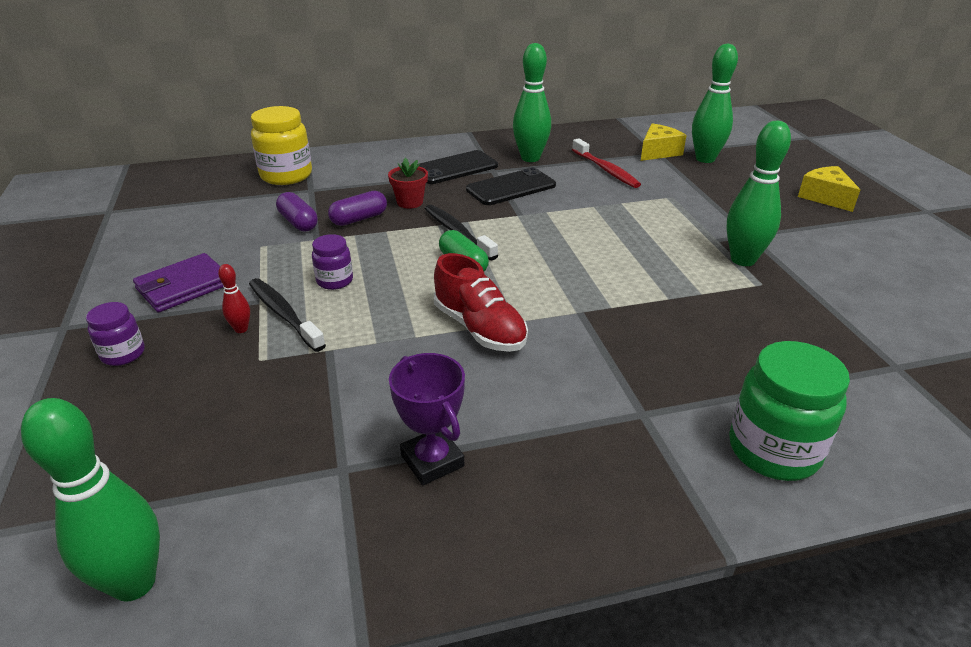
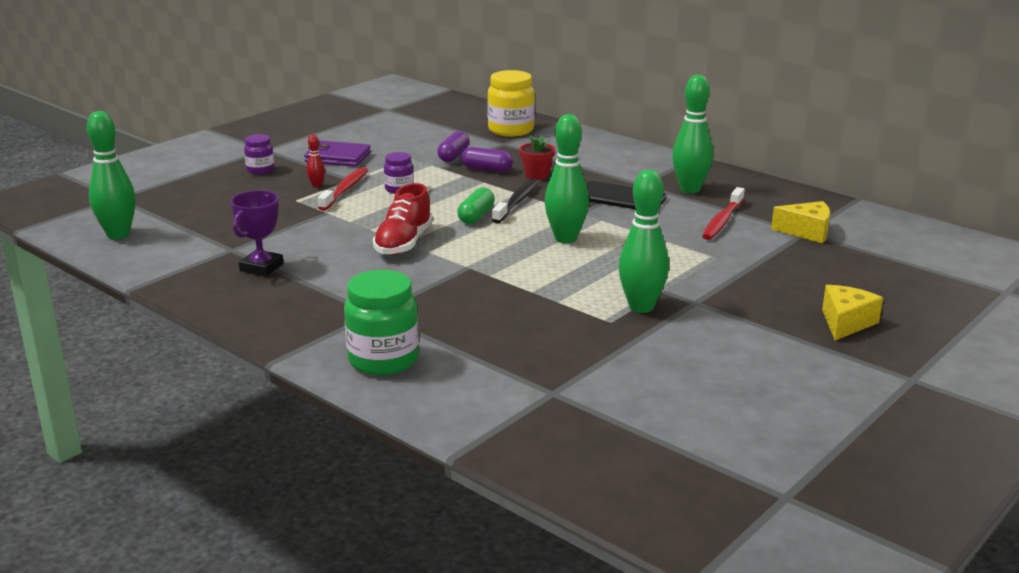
camera: 55 degrees right, 10 degrees down
black toothbrush [249,278,326,352] -> red toothbrush [318,167,368,211]
black phone [417,150,498,184] -> none
green bowling pin [692,43,738,163] -> green bowling pin moved to [545,114,589,243]

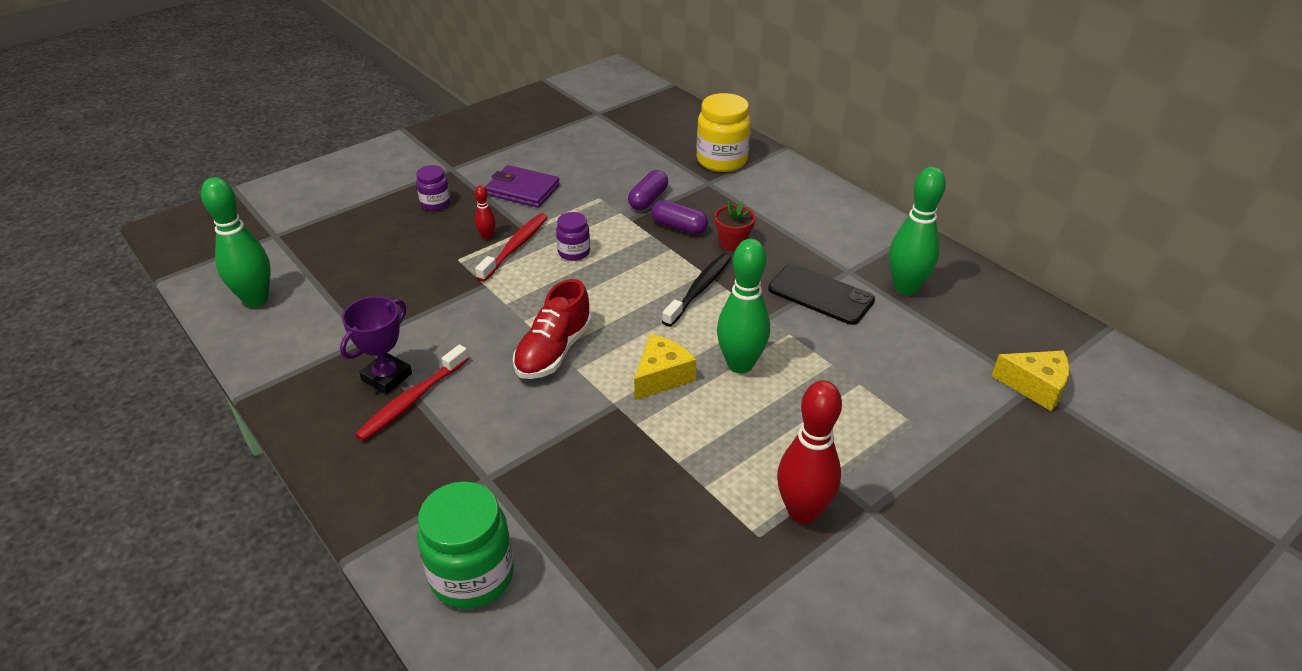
camera: 10 degrees right, 15 degrees up
green capsule [457,187,495,224] -> none
green bowling pin [618,169,669,313] -> red bowling pin [777,381,842,524]
red toothbrush [702,187,745,240] -> red toothbrush moved to [355,344,469,441]
yellow cheese [822,285,883,340] -> yellow cheese moved to [634,334,696,400]

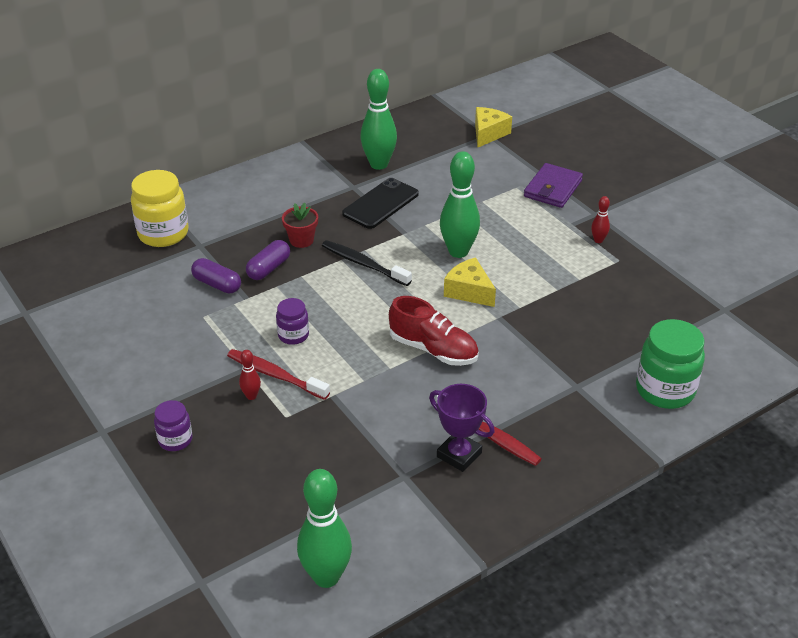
camera: 85 degrees left, 0 degrees up
purple wallet [485,165,560,208] -> purple wallet moved to [524,163,583,208]
red bowling pin [777,381,842,524] -> red bowling pin [591,196,610,243], size x0.46

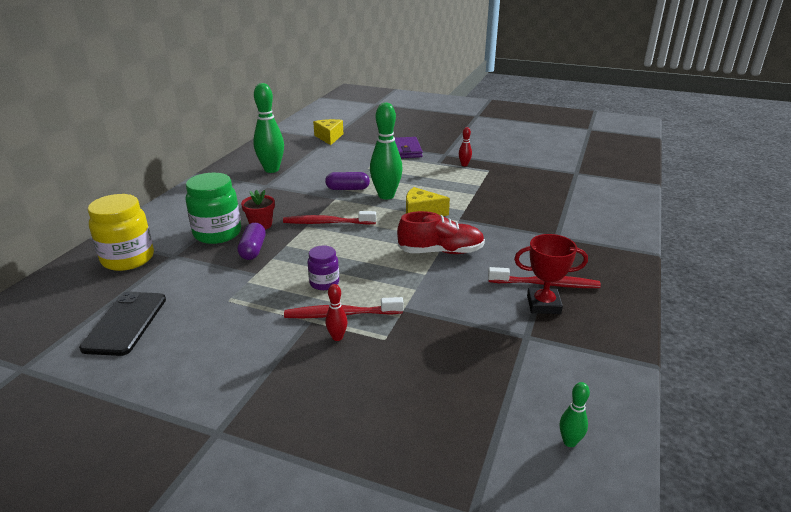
camera: 35 degrees left, 10 degrees down
purple jar [154,400,193,451] -> none
purple capsule [191,258,241,294] -> purple capsule moved to [325,172,370,190]
green bowling pin [297,469,352,588] -> green bowling pin [560,382,590,447], size x0.46
black toothbrush [322,240,412,286] -> red toothbrush [283,211,376,224]
black phone [342,178,419,229] -> black phone moved to [79,292,166,356]
purple trophy [429,384,495,472] -> red trophy [514,234,588,314]
green jar [636,319,705,409] -> green jar moved to [186,173,241,244]

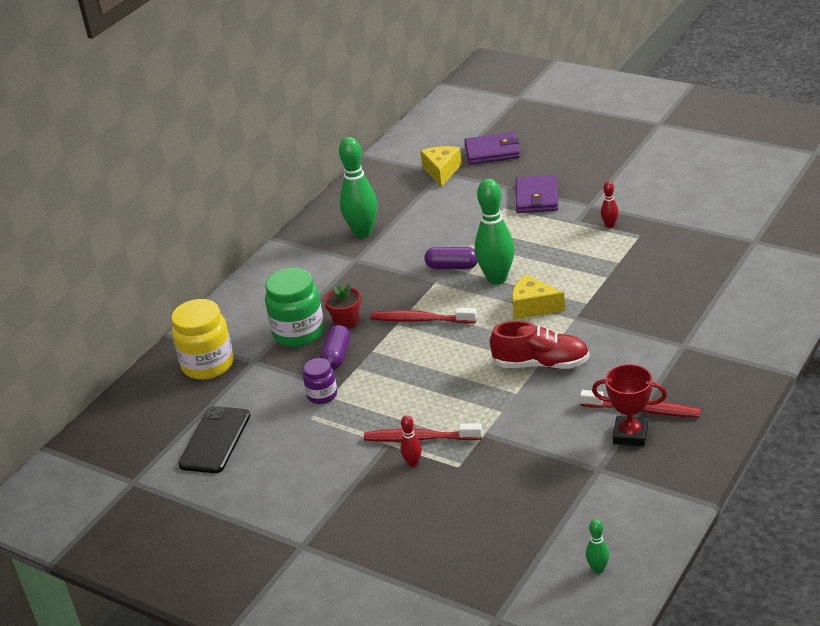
camera: 15 degrees right, 5 degrees up
purple jar [307,246,339,290] -> purple jar moved to [303,358,337,404]
none -> purple wallet [464,132,520,164]

